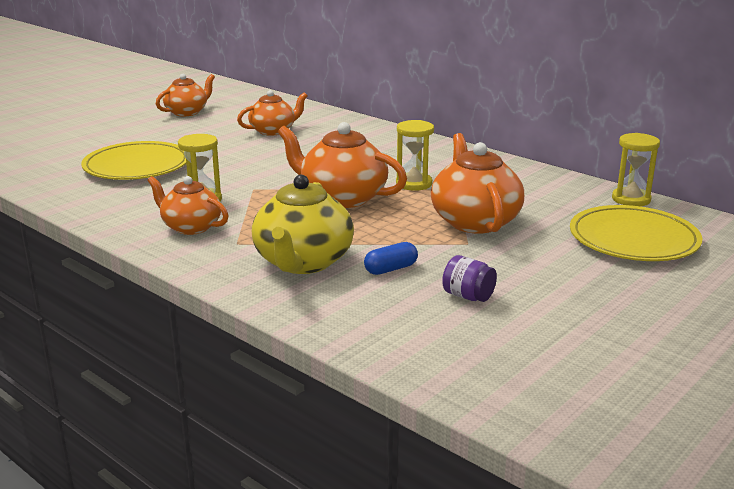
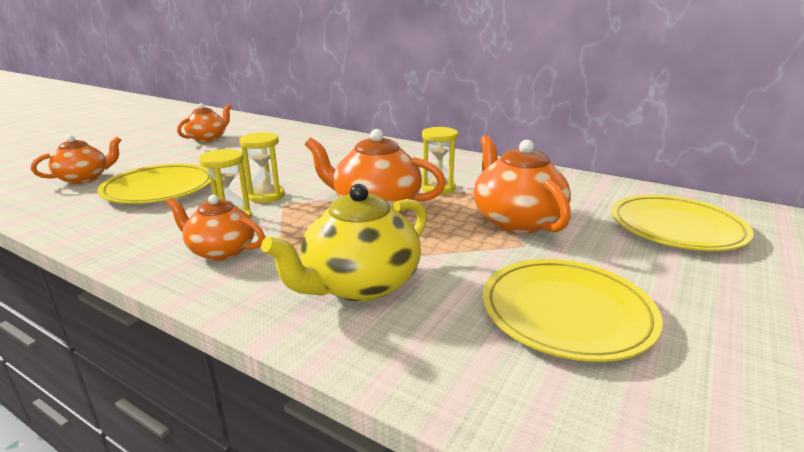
camera: 10 degrees left, 0 degrees up
orange teapot [237,90,308,136] -> orange teapot moved to [31,135,121,184]
yellow teapot [252,175,354,274] -> yellow teapot turned 45 degrees clockwise [261,184,427,302]
blue capsule [364,242,418,275] -> none
purple jar [442,255,497,302] -> yellow plate [482,259,663,362]
yellow hourglass [612,133,660,206] -> yellow hourglass moved to [239,132,285,203]

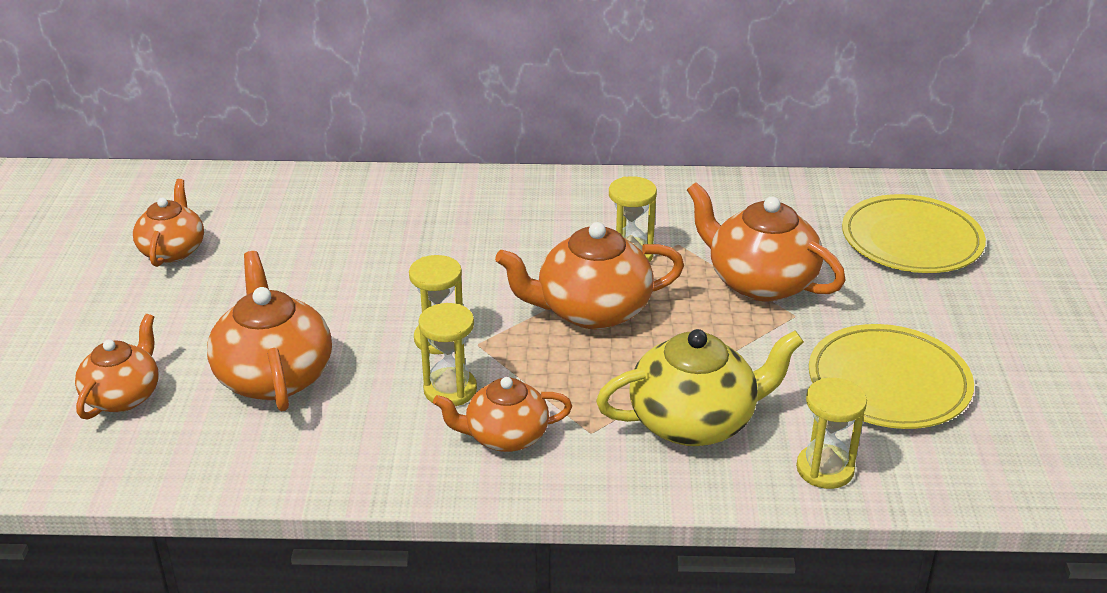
camera: 30 degrees left, 10 degrees up
yellow plate [97,164,211,204] -> orange teapot [207,251,332,411]
yellow teapot [261,184,427,302] -> yellow teapot turned 120 degrees counterclockwise [596,329,804,446]
none -> yellow hourglass [796,378,867,489]

